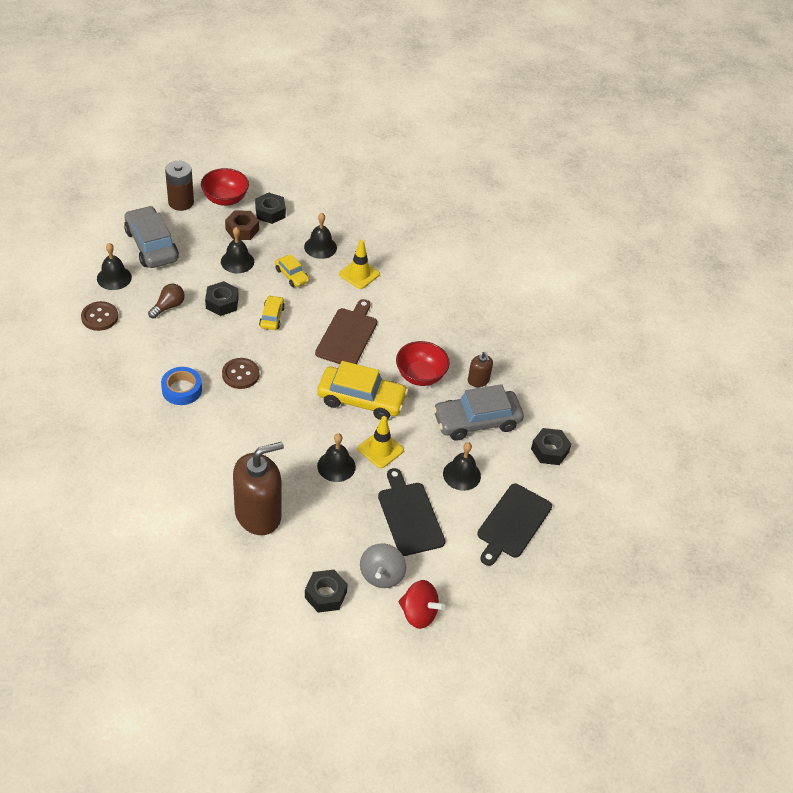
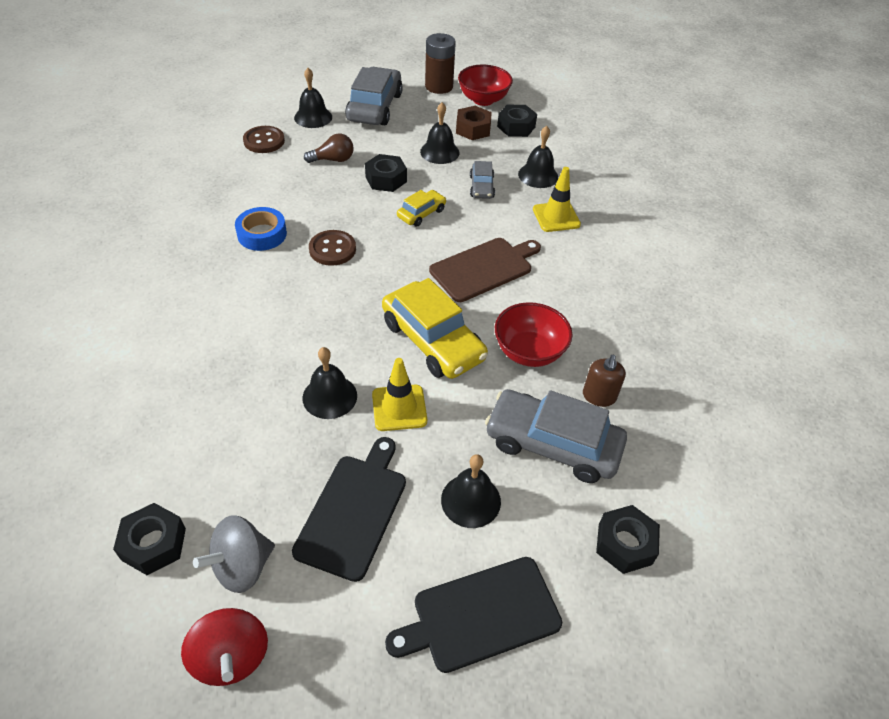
camera: 40 degrees right, 0 degrees up
brown soap dispenser [233,442,284,535] -> none
yellow car [275,254,309,287] -> grey car [470,161,495,199]

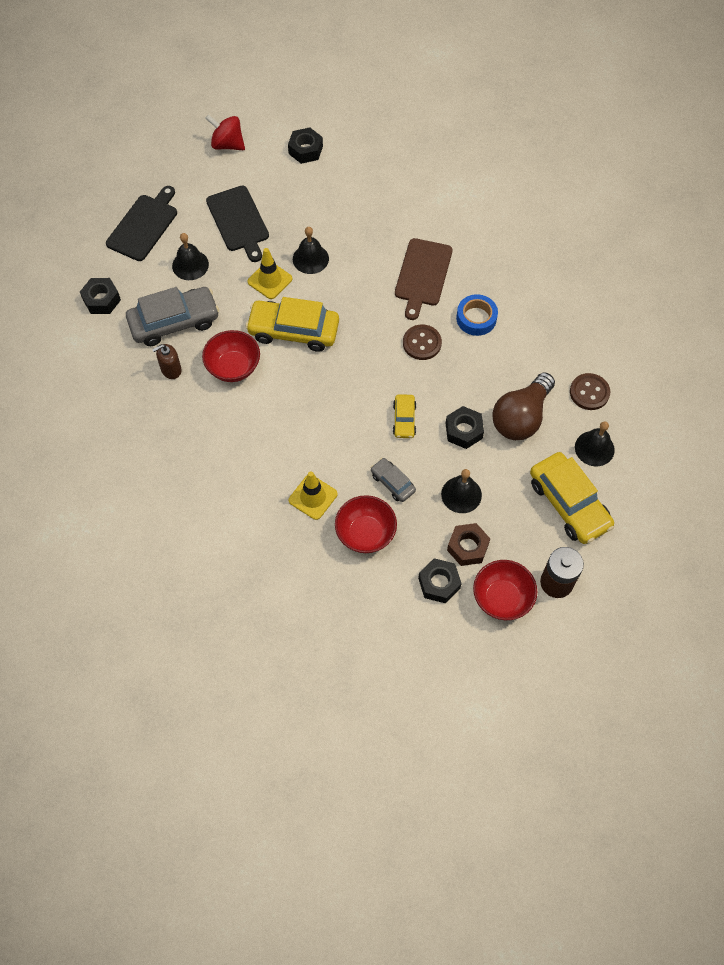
camera: 140 degrees right, 15 degrees up
grey spinning top [193,515,275,593] -> none
brown light bulb [304,133,354,163] -> brown light bulb [492,372,555,440], size x1.84
grey car [345,67,403,125] -> yellow car [530,452,614,544]
brown cutting board [429,238,541,302] -> brown cutting board moved to [395,238,453,320]
black bell [518,126,558,188] -> red bowl [335,495,397,553]
brown soap dispenser [583,355,626,407] -> brown soap dispenser turned 90 degrees counterclockwise [152,344,182,379]

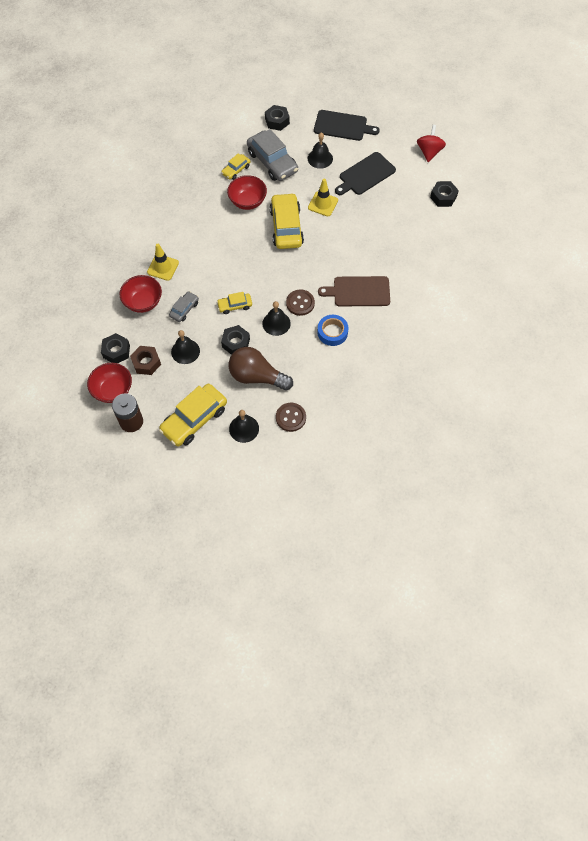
camera: 75 degrees right, 0 degrees up
brown soap dispenser [152,344,182,379] -> yellow car [221,153,250,180]
black bell [293,227,329,274] -> black bell moved to [262,301,291,336]

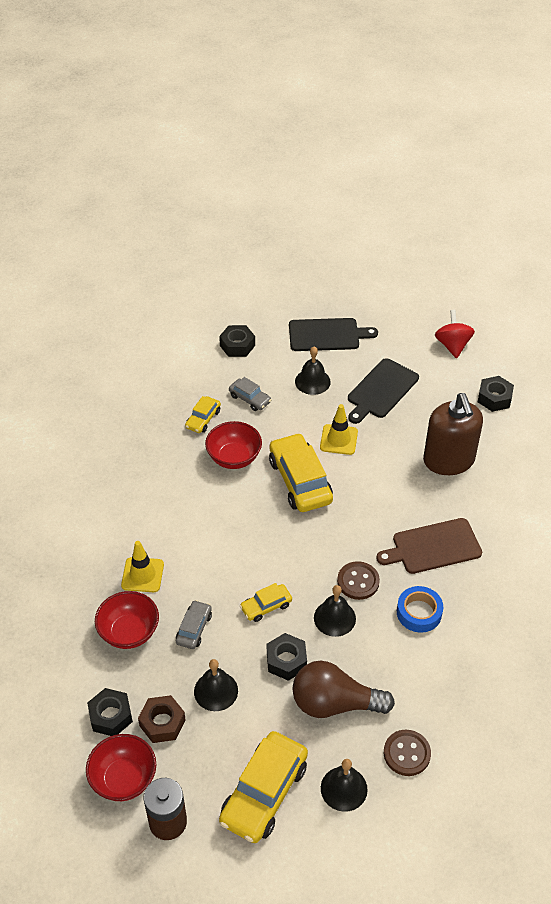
camera: 15 degrees left, 15 degrees down
grey car [247,129,298,181] -> grey car [229,377,271,411], size x0.52
none -> brown soap dispenser [423,393,483,475]

